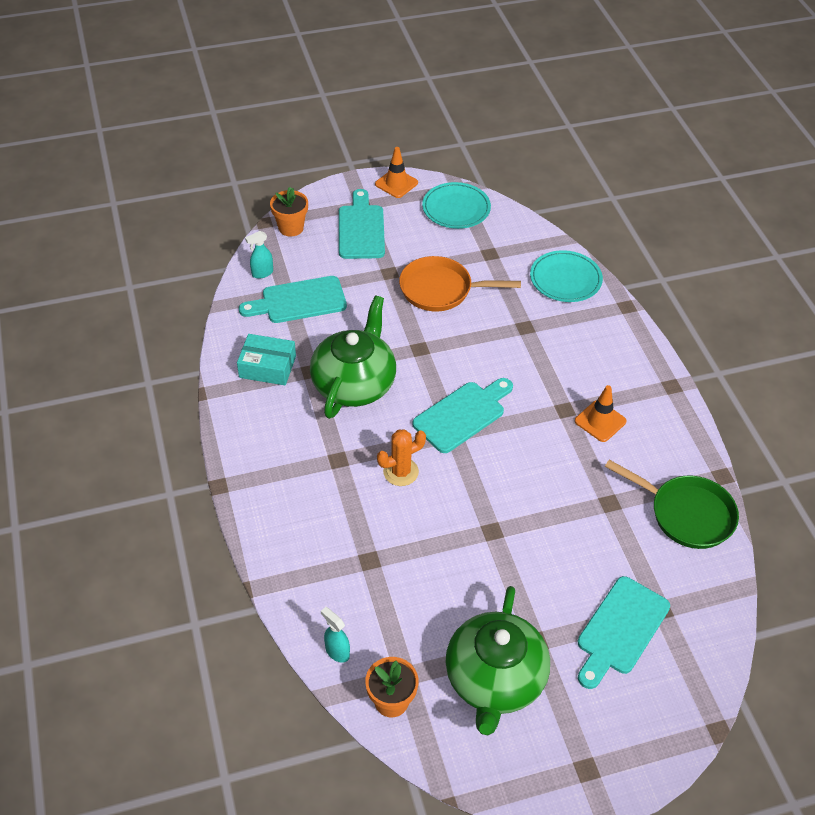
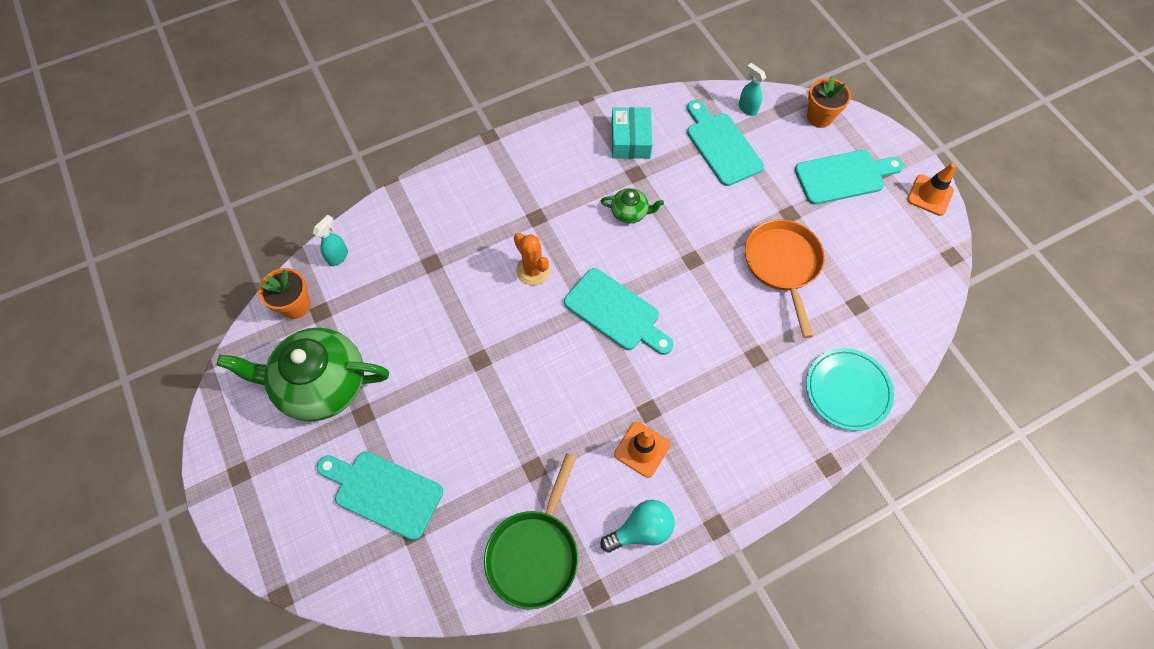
camera: 80 degrees right, 15 degrees up
green teapot [310,296,396,419] -> green teapot [601,188,664,223], size x0.45
turquoise plate [422,182,491,229] -> none
none -> turquoise light bulb [601,500,675,553]

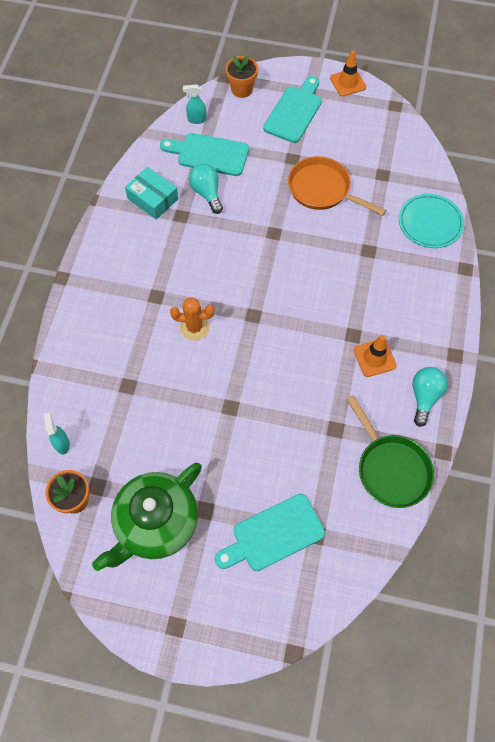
camera: 50 degrees left, 0 degrees up
turquoise cutting board [564,268,674,355] -> none
green teapot [601,188,664,223] -> none
none -> turquoise light bulb [189,163,223,214]

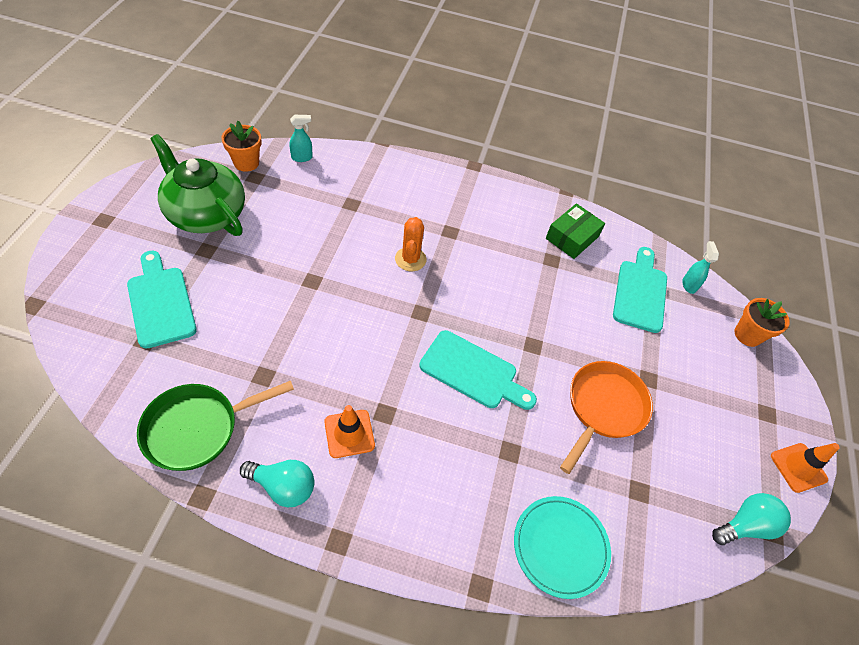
camera: 85 degrees right, 10 degrees down
turquoise box [125,167,178,219] -> green box [546,203,605,259]
turquoise light bulb [189,163,223,214] -> turquoise light bulb moved to [712,493,791,545]
turquoise cutting board [263,76,322,143] -> turquoise cutting board moved to [419,330,537,410]

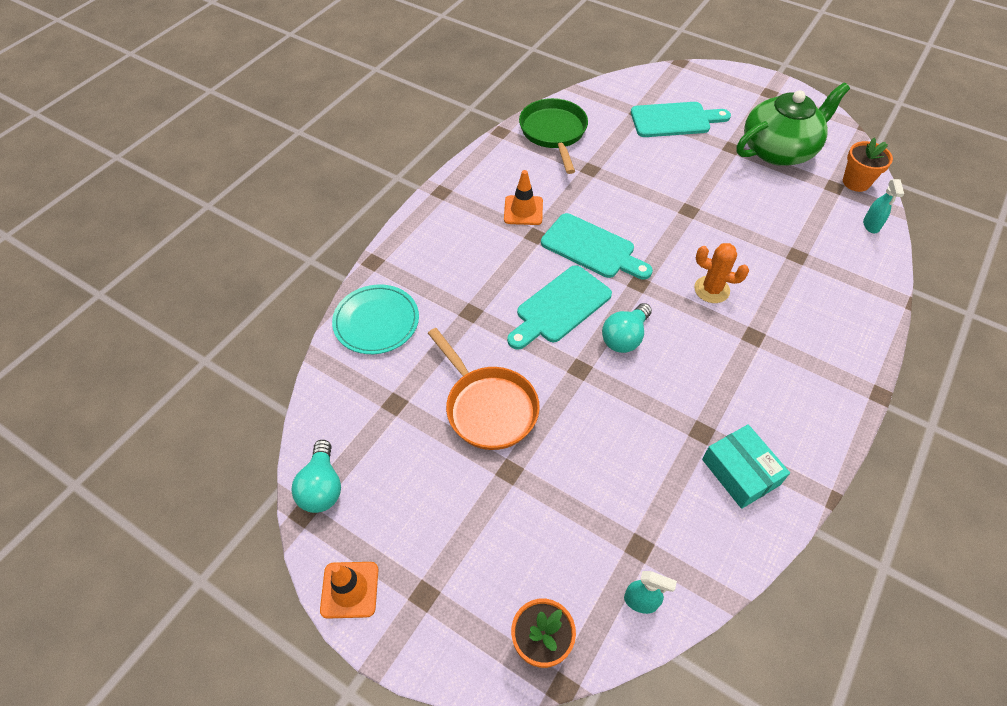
camera: 115 degrees right, 0 degrees up
turquoise light bulb [240,460,315,507] -> turquoise light bulb moved to [602,303,652,353]
green box [546,203,605,259] -> turquoise box [702,424,790,509]
turquoise cutting board [613,247,667,333] -> turquoise cutting board moved to [541,213,653,279]

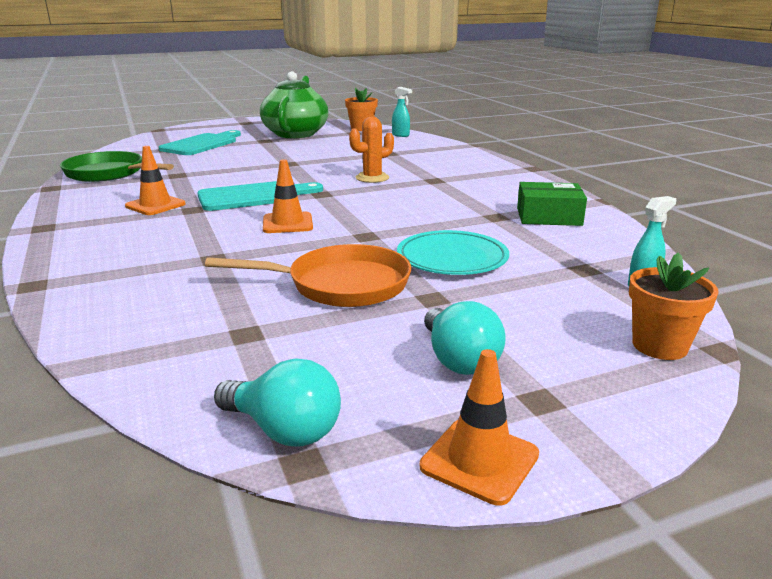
camera: 55 degrees left, 30 degrees down
turquoise plate [332,285,419,354] -> turquoise plate moved to [397,230,509,275]
turquoise cutting board [507,265,612,350] -> orange traffic cone [263,160,313,233]
turquoise light bulb [602,303,652,353] -> turquoise light bulb moved to [424,301,506,375]
turquoise box [702,424,790,509] -> green box [517,182,587,226]

